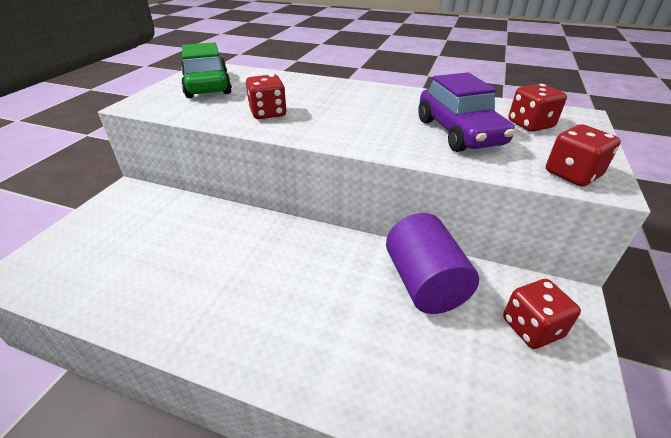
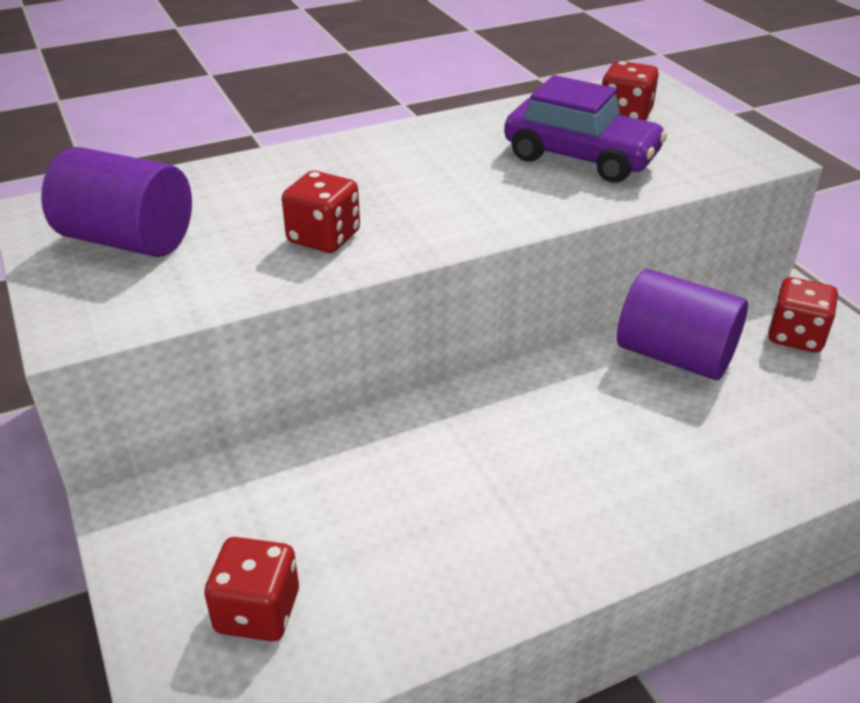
camera: 45 degrees left, 0 degrees up
green car [181,42,232,98] -> purple cylinder [41,147,192,257]
red dice [546,124,621,186] -> red dice moved to [204,537,299,641]

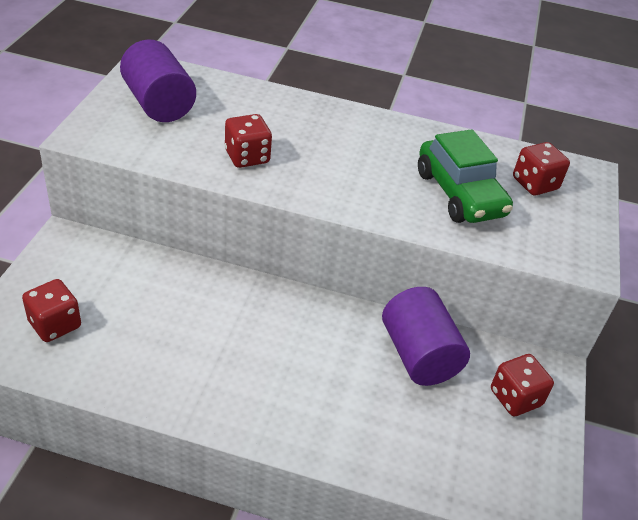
camera: 35 degrees right, 5 degrees up
purple car [504,75,668,183] -> green car [418,129,513,223]

